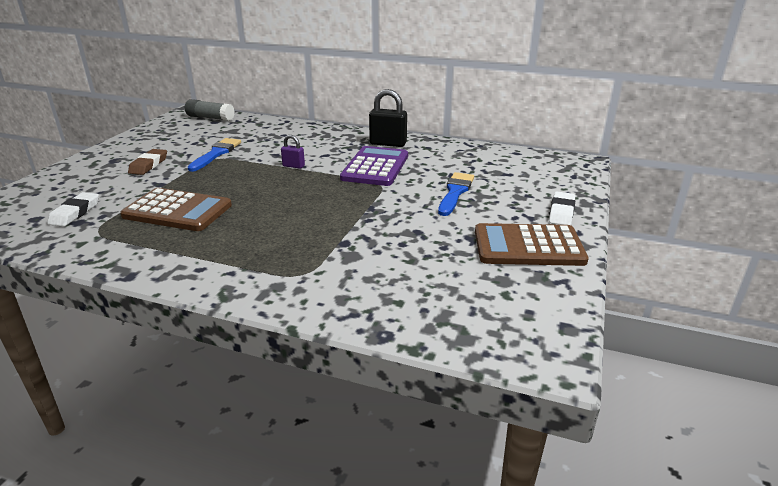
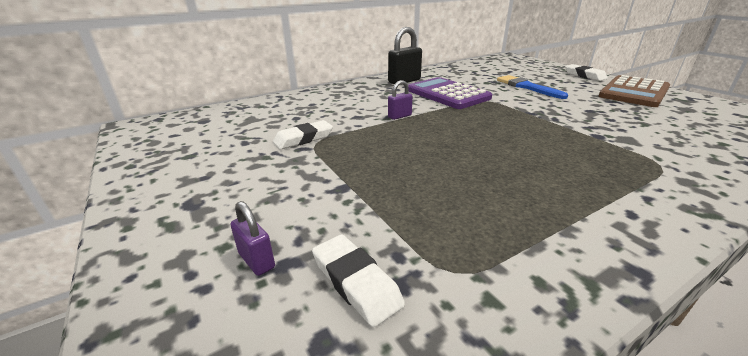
camera: 50 degrees left, 0 degrees up
brown calculator [120,188,232,231] -> none
brown eraser [128,149,167,175] -> none
grey glue stick [185,99,235,121] -> none
blue brush [188,138,241,172] -> white eraser [273,120,333,149]
none -> purple padlock [230,201,275,276]

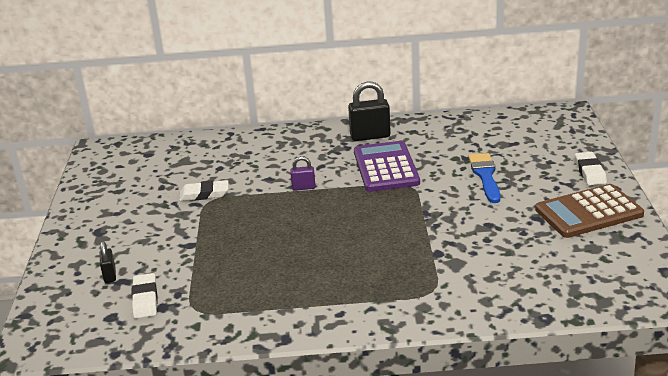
camera: 30 degrees right, 0 degrees up
purple padlock [230,201,275,276] -> black padlock [100,241,116,283]

